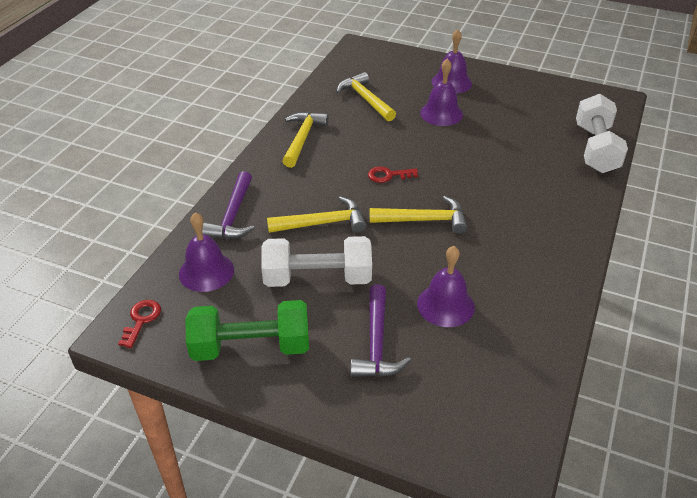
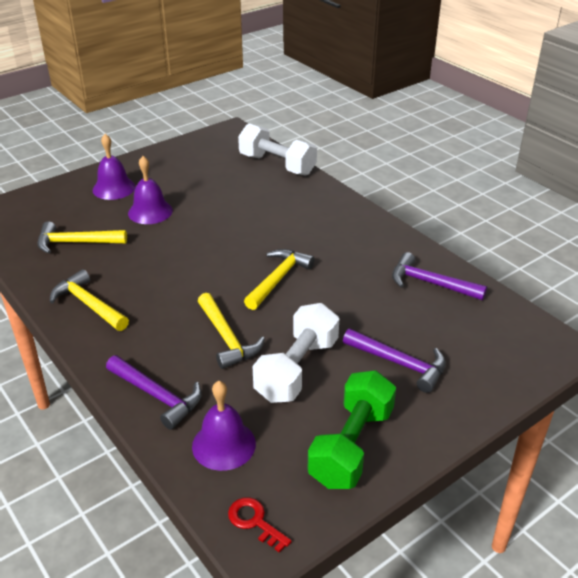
camera: 60 degrees left, 5 degrees down
yellow hammer [267,196,367,233] -> yellow hammer turned 135 degrees clockwise [198,293,265,369]
red key [368,166,418,183] -> none
purple bell [417,246,475,327] -> none
none -> purple hammer [392,252,487,300]

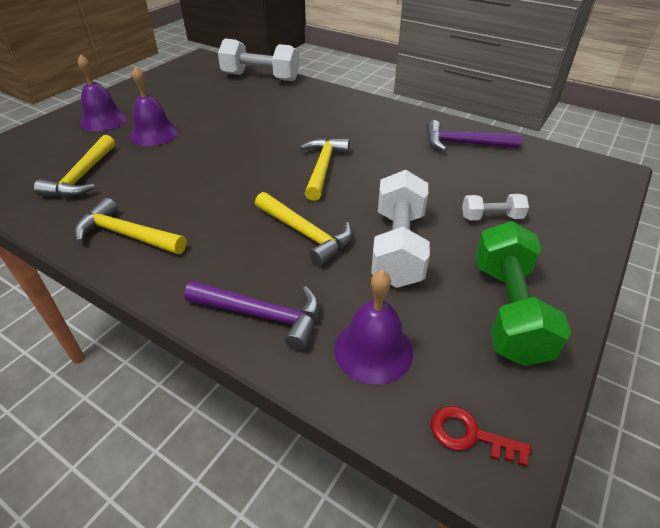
camera: 20 degrees left, 5 degrees up
yellow hammer [37,221,127,254] -> yellow hammer turned 60 degrees counterclockwise [34,135,115,198]
purple hammer [343,329,446,393] -> white dumbbell [462,194,529,220]

